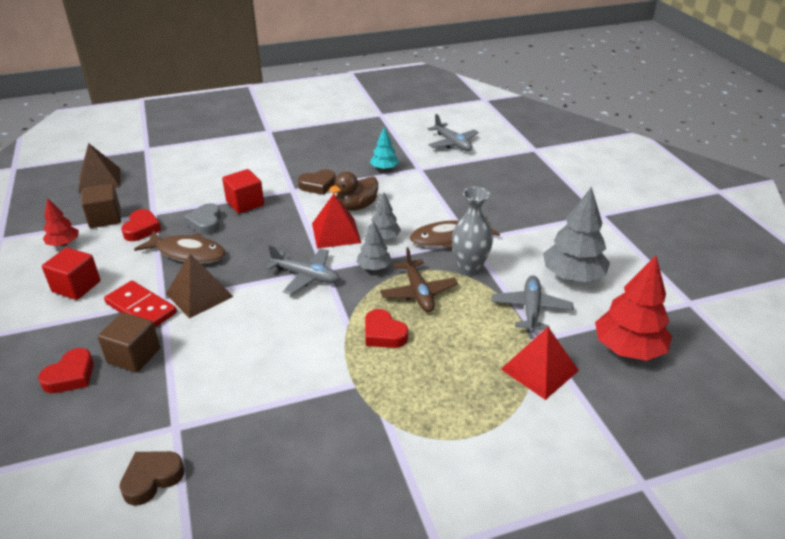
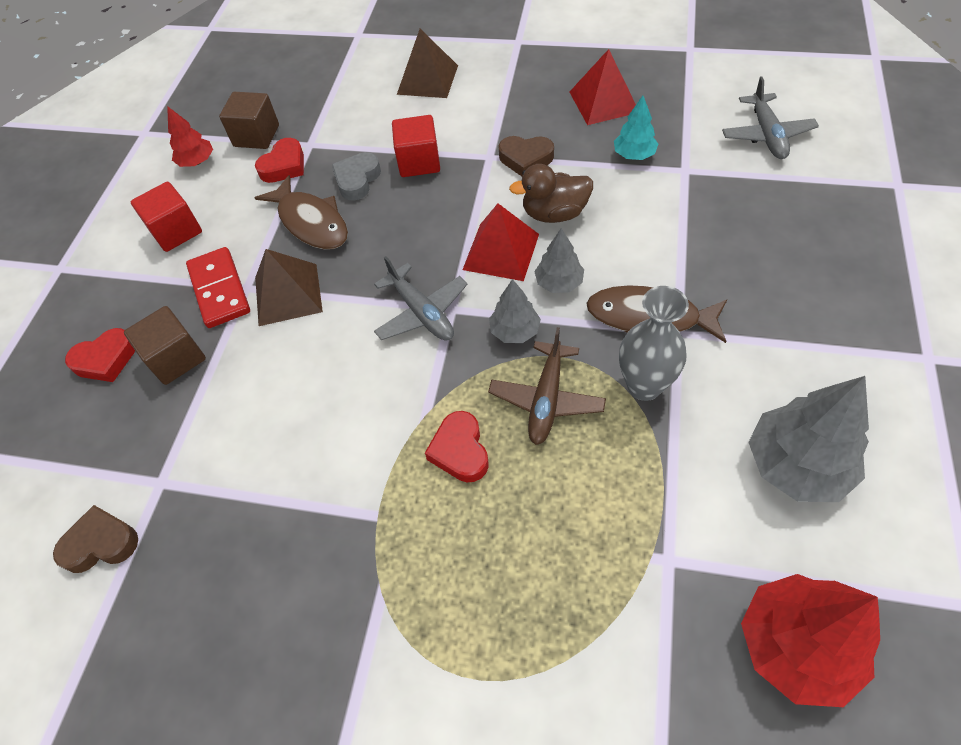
camera: 35 degrees right, 20 degrees up
brown pyramid [78,143,120,193] -> brown pyramid moved to [397,29,458,98]
grey plane [492,275,574,333] -> none
red pyramid [501,327,579,400] -> red pyramid moved to [570,49,636,125]

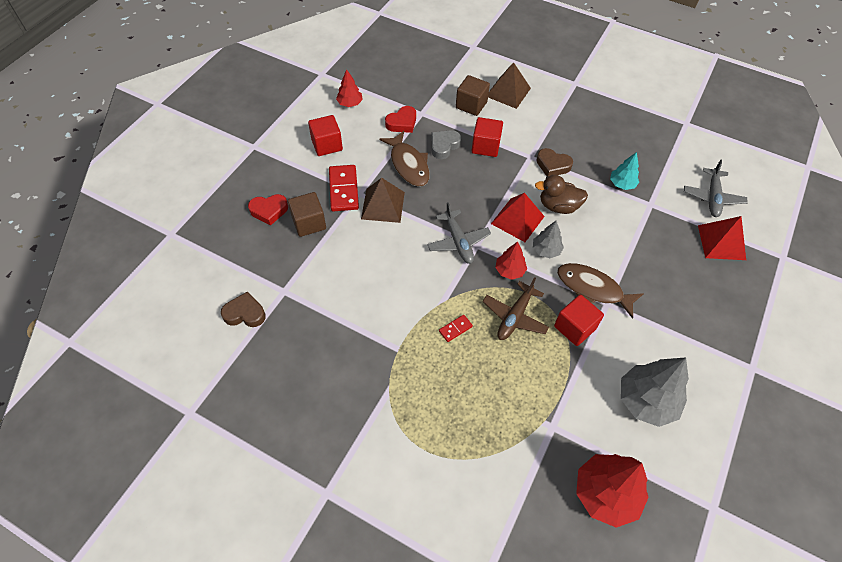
camera: 10 degrees right, 0 degrees up
brown cube [219,92,279,149] -> brown cube moved to [456,75,490,116]
red heart [425,411,489,482] -> red domino [439,315,473,342]
grey tree [489,279,541,343] -> red tree [495,242,527,280]
red pyramid [570,49,636,125] -> red pyramid moved to [698,216,746,260]
grey vase [619,286,689,401] -> red cube [554,295,604,346]

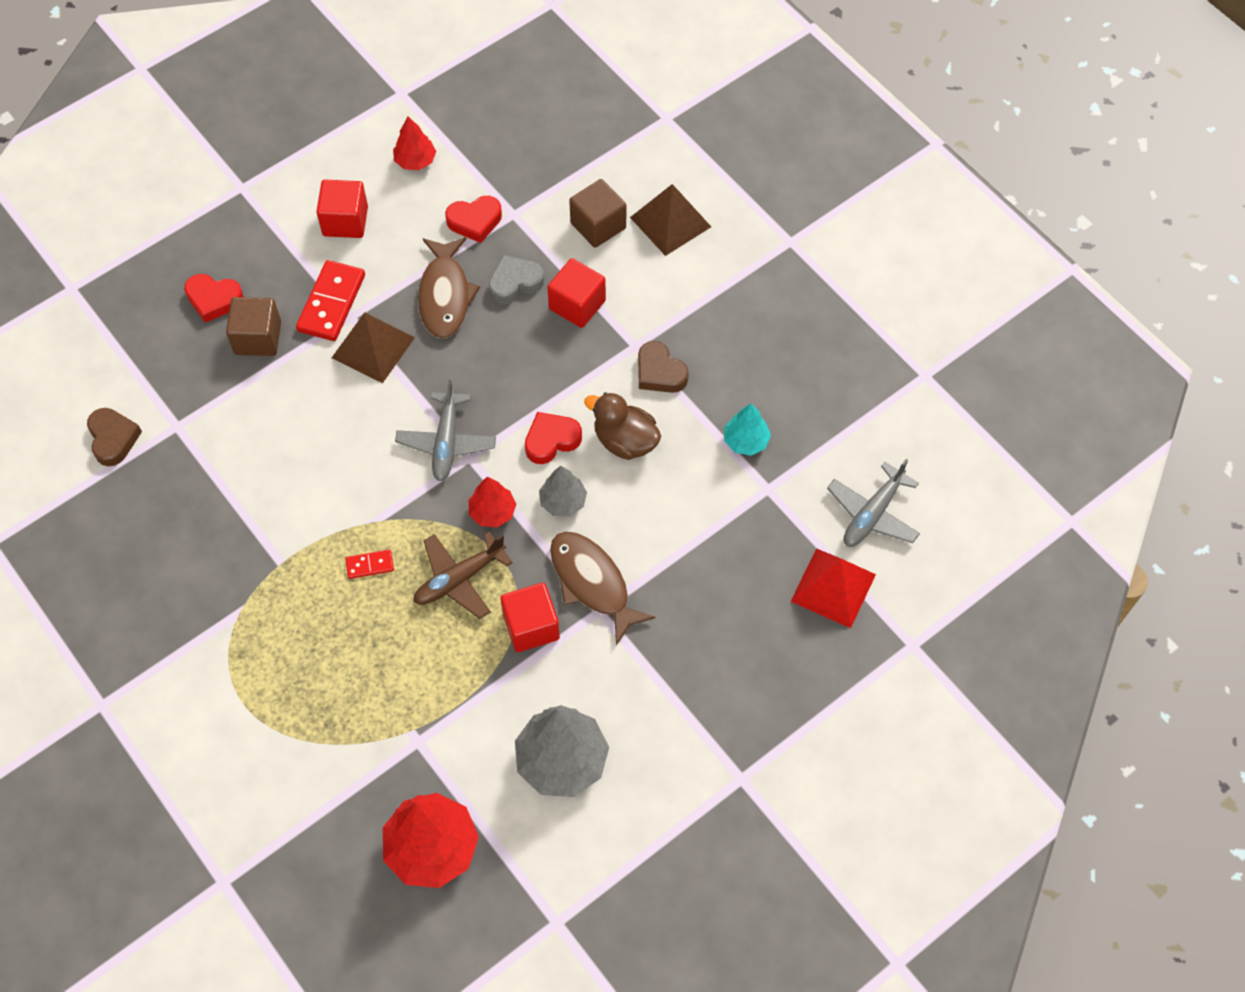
camera: 25 degrees right, 5 degrees up
brown heart [221,291,266,327] -> brown heart turned 45 degrees clockwise [87,408,142,466]
red pyramid [491,193,545,242] -> red heart [525,412,582,464]

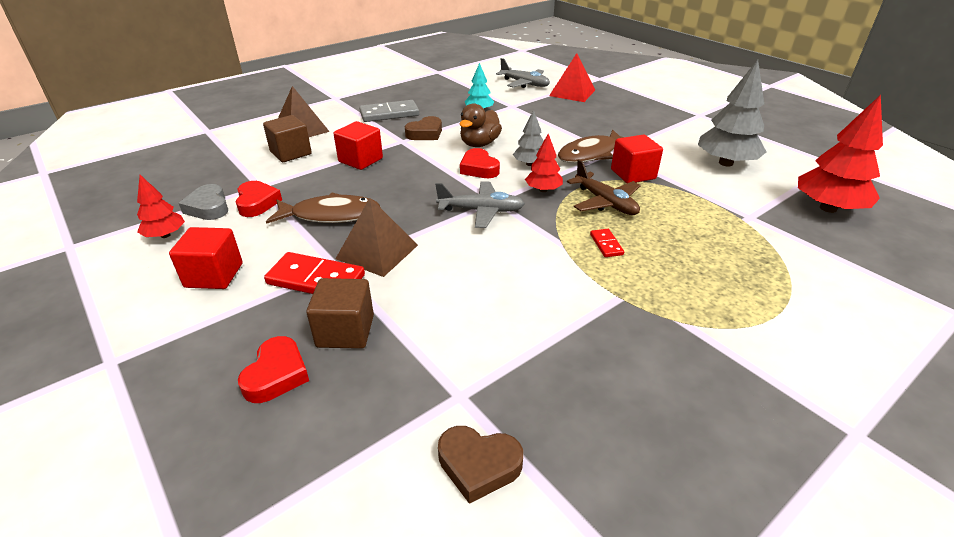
camera: 90 degrees left, 25 degrees down
brown heart [87,408,142,466] -> brown heart turned 150 degrees counterclockwise [438,426,523,504]
grey heart [489,255,544,304] -> grey heart moved to [179,184,228,220]
none -> grey domino [359,100,419,122]

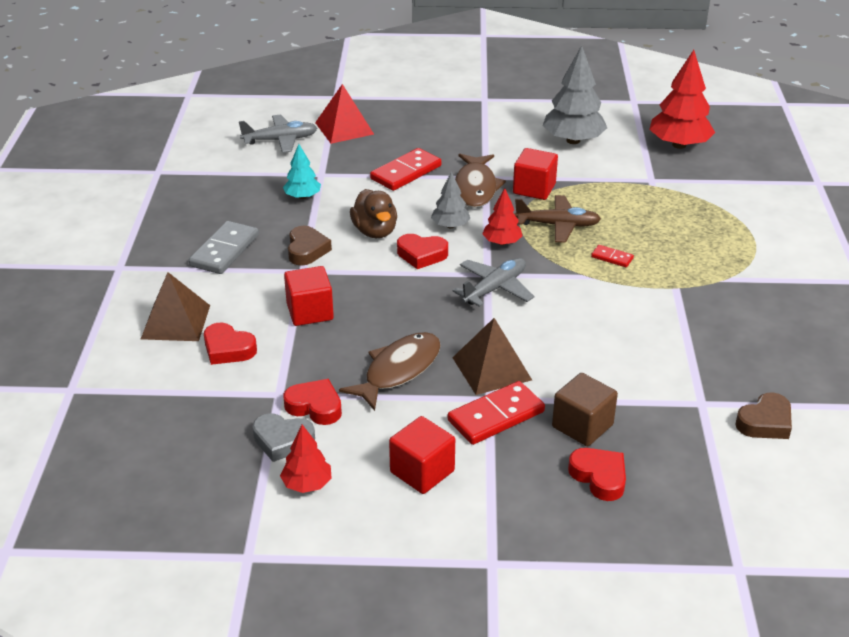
camera: 50 degrees left, 0 degrees up
brown cube [263,115,312,162] -> red heart [204,323,257,365]
none -> red domino [370,148,441,191]

